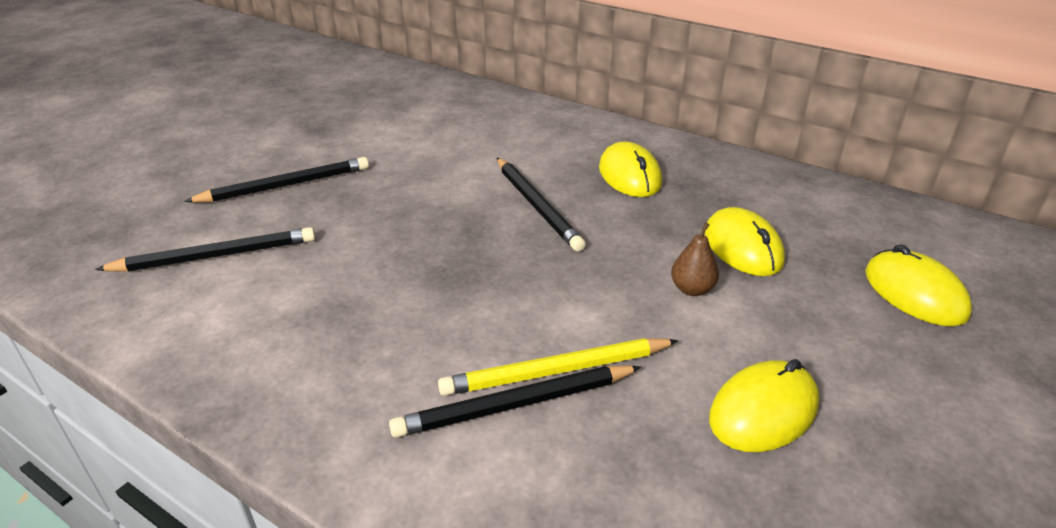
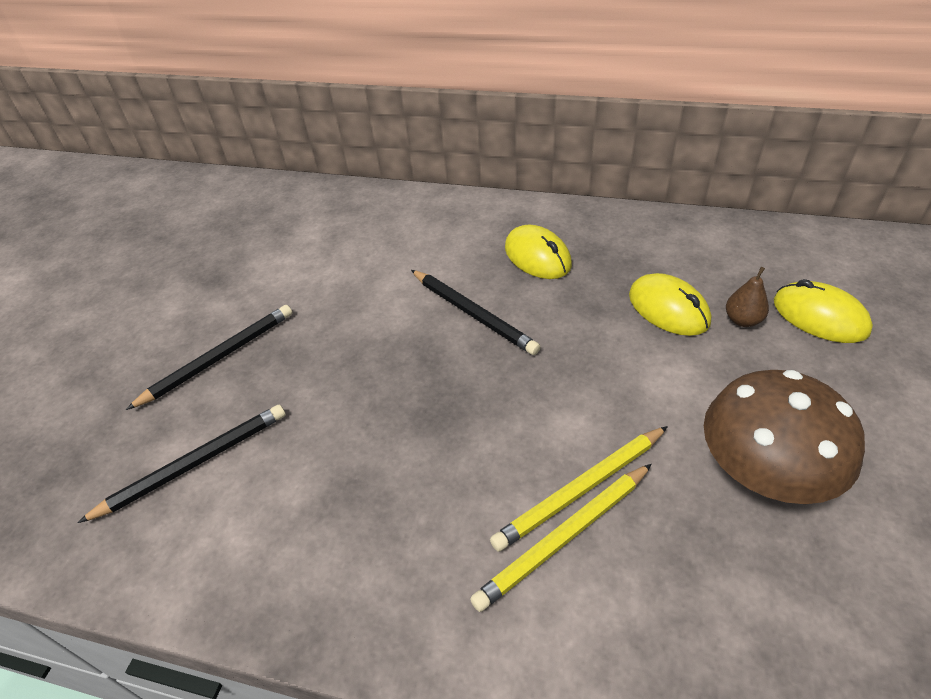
camera: 15 degrees left, 10 degrees up
black pencil [389,366,641,438] -> yellow pencil [470,464,652,612]
brown pear [671,223,719,296] -> brown pear moved to [726,267,769,327]
yellow mouse [709,359,820,452] -> brown mushroom [704,370,865,504]

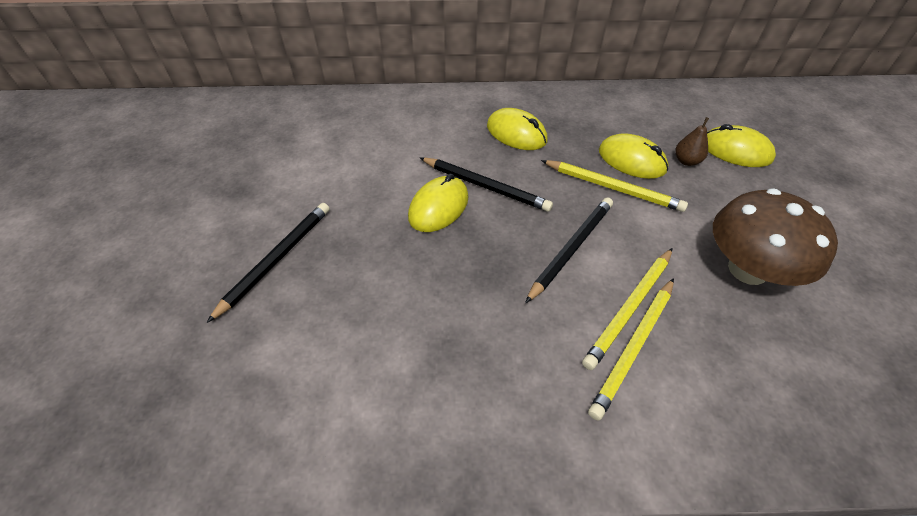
camera: 20 degrees left, 5 degrees up
black pencil [78,405,286,523] -> black pencil moved to [525,197,613,304]
none -> yellow mouse [408,174,469,232]
none -> yellow pencil [541,160,688,212]

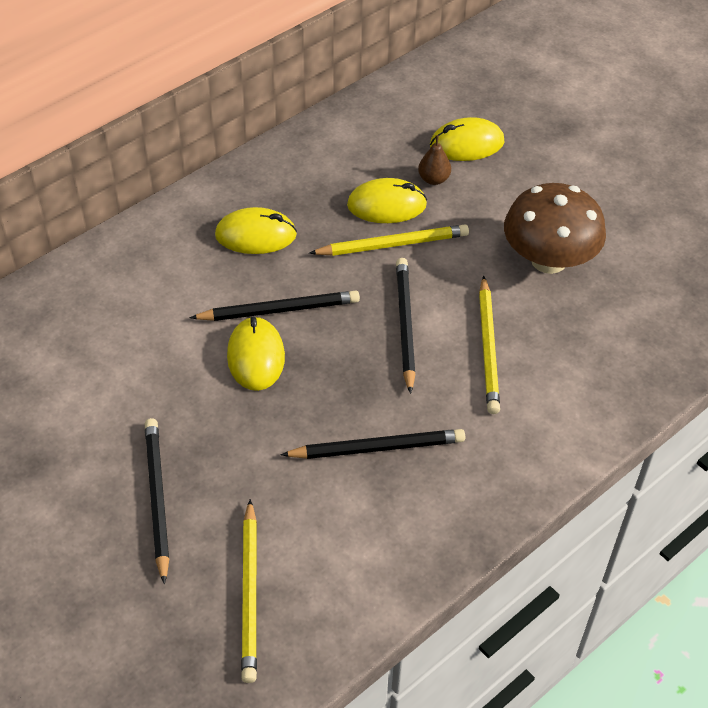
camera: 40 degrees left, 0 degrees up
yellow pencil [588,278,674,421] -> yellow pencil moved to [241,499,257,683]
none -> black pencil [280,429,465,459]

